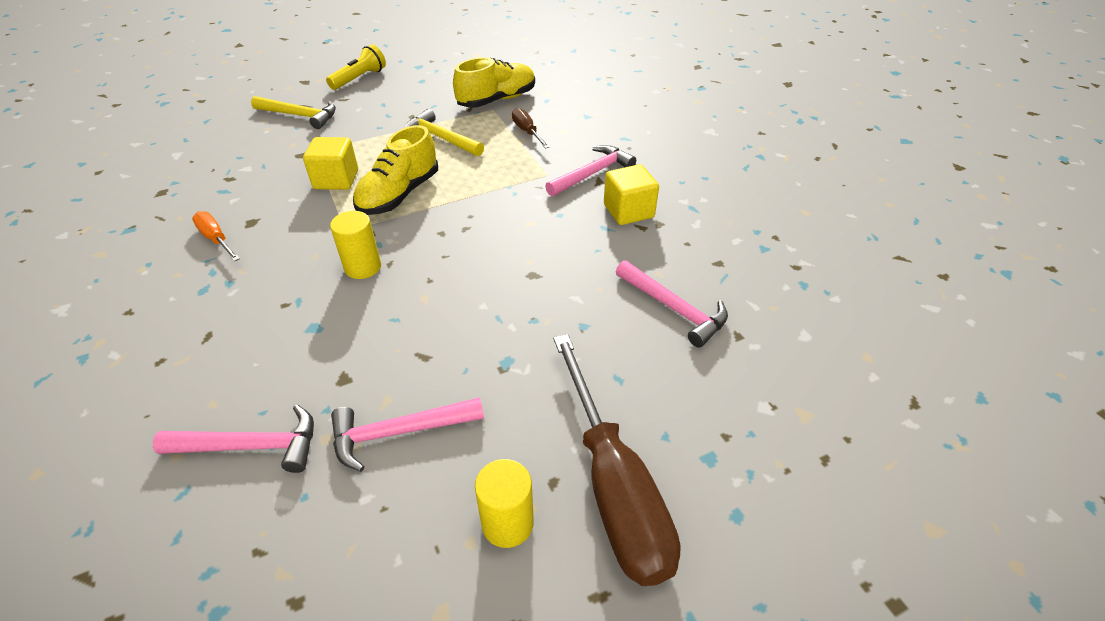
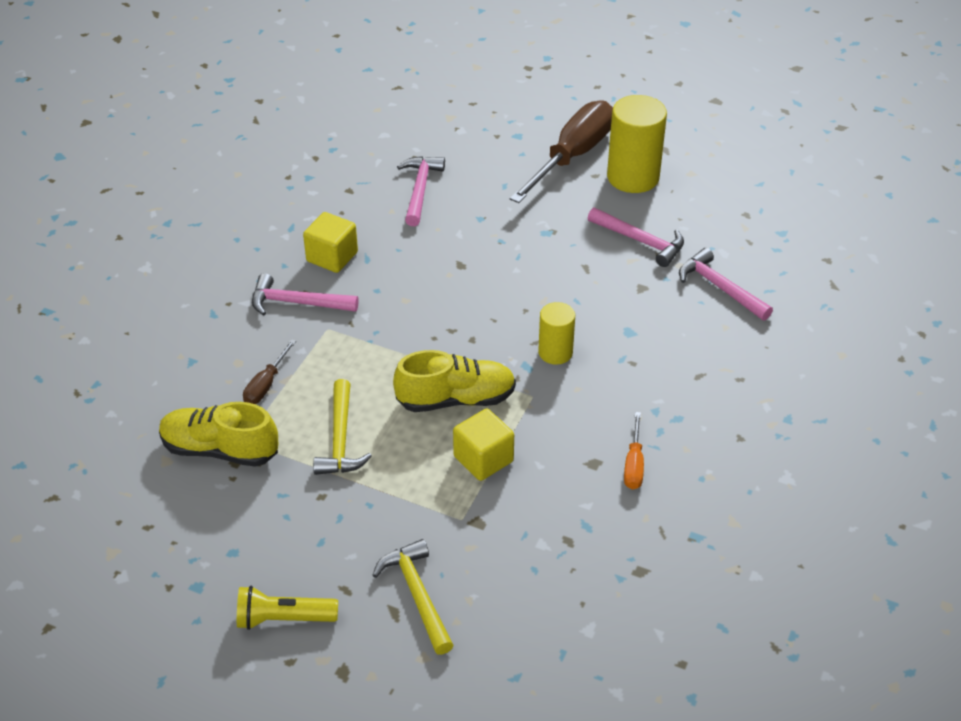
camera: 130 degrees left, 0 degrees up
yellow cylinder [475,459,534,548] -> yellow cylinder [607,95,667,193], size x1.72

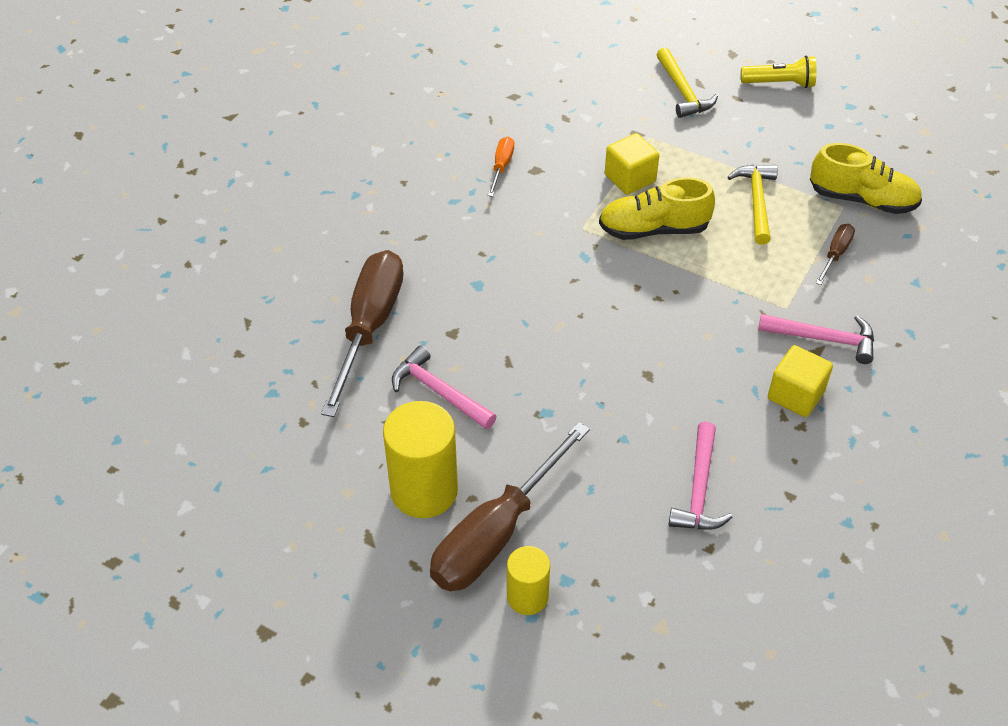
camera: 175 degrees left, 5 degrees up
yellow cylinder [538,302,575,365] -> yellow cylinder moved to [507,546,550,615]
pink hammer [679,248,773,321] -> brown screwdriver [321,250,404,417]

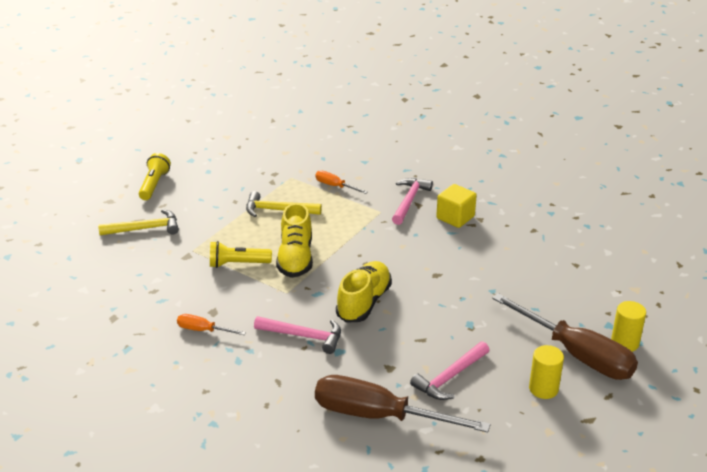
camera: 85 degrees left, 15 degrees down
yellow cylinder [383,401,458,518] -> yellow cylinder [529,345,564,399], size x0.58
yellow cube [605,133,659,195] -> yellow flashlight [210,241,272,268]
pink hammer [669,422,732,530] -> pink hammer moved to [254,316,341,354]
yellow shoe [810,143,922,214] -> yellow shoe moved to [336,261,392,323]
brown screwdriver [816,224,855,285] -> orange screwdriver [315,170,367,194]

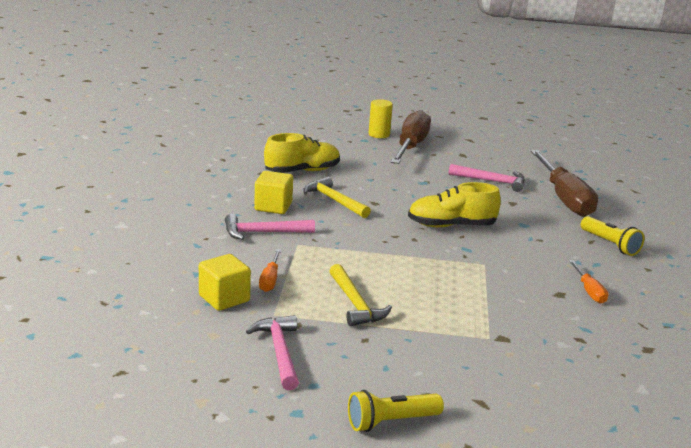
camera: 120 degrees left, 10 degrees down
yellow hammer [98,209,179,235] -> yellow hammer moved to [303,176,371,218]
yellow flashlight [210,241,272,268] -> yellow flashlight moved to [581,216,644,256]
pink hammer [254,316,341,354] -> pink hammer moved to [246,315,299,390]
yellow shoe [276,203,313,278] -> yellow shoe moved to [264,133,340,173]
yellow cylinder [529,345,564,399] -> none
none -> yellow cube [199,254,251,311]

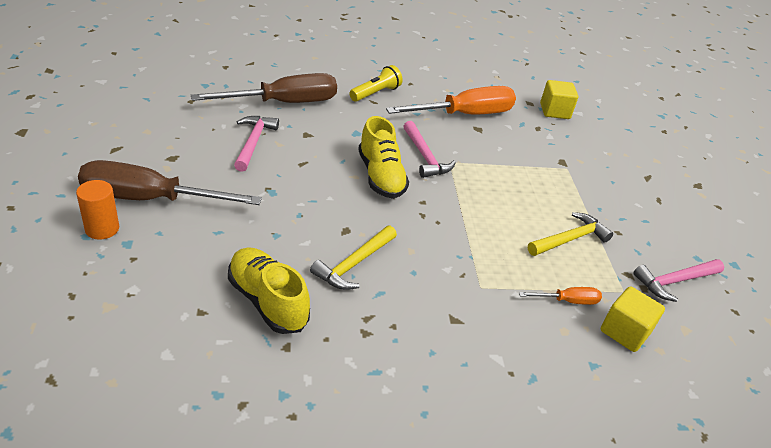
camera: 105 degrees left, 15 degrees up
pink hammer [225,214,315,240] -> pink hammer moved to [403,121,456,178]
yellow cube [254,171,293,214] -> yellow cube moved to [540,80,578,119]
yellow flashlight [348,390,444,432] -> none
yellow cylinder [369,99,393,138] -> orange cylinder [76,180,119,240]
orange screwdriver [569,260,609,304] -> orange screwdriver [386,86,516,115], size x2.22

